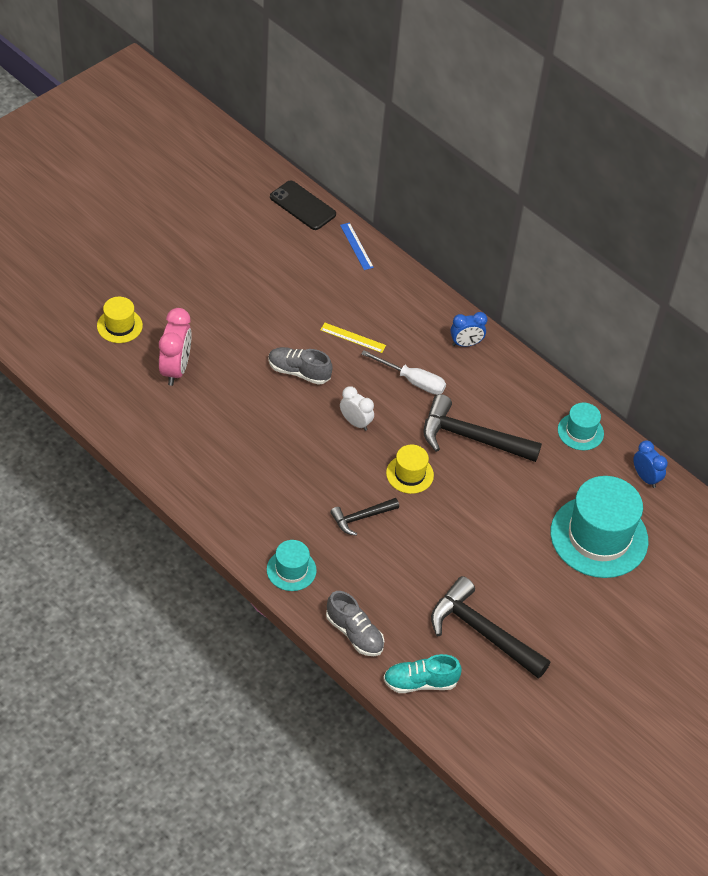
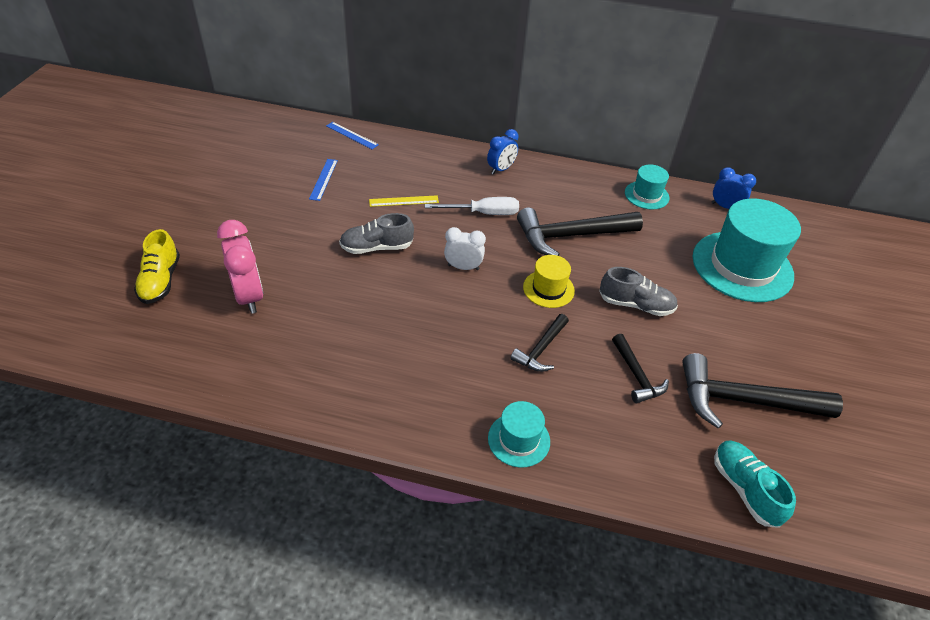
camera: 30 degrees left, 5 degrees down
yellow hat [97,297,143,343] -> yellow shoe [134,229,180,304]
black phone [270,181,336,230] -> none
grey shoe [326,591,384,656] -> grey shoe moved to [599,267,678,316]
turquoise shoe [383,654,462,693] -> turquoise shoe turned 105 degrees clockwise [714,440,796,528]
none -> blue ruler [309,159,338,201]
none -> black hammer [612,334,669,403]

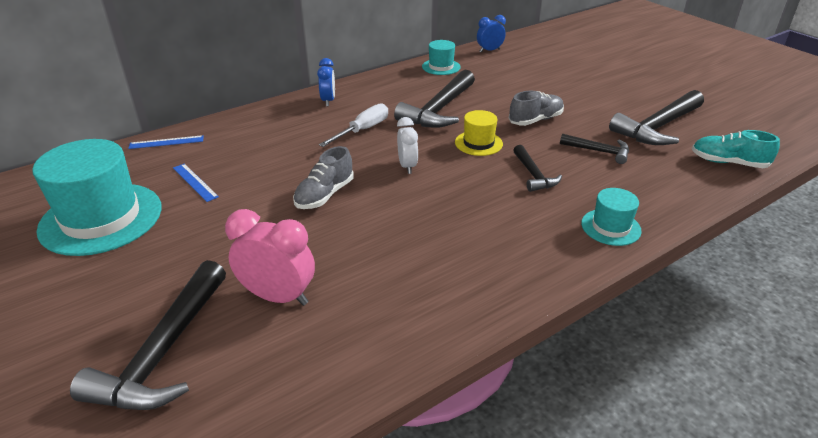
camera: 45 degrees left, 10 degrees down
yellow shoe [134,229,180,304] -> black hammer [70,260,226,410]
yellow ruler [369,195,439,207] -> none
white clock [444,227,486,270] -> white clock turned 120 degrees clockwise [397,117,418,174]
turquoise hat [693,198,801,302] -> turquoise hat moved to [32,139,162,256]

